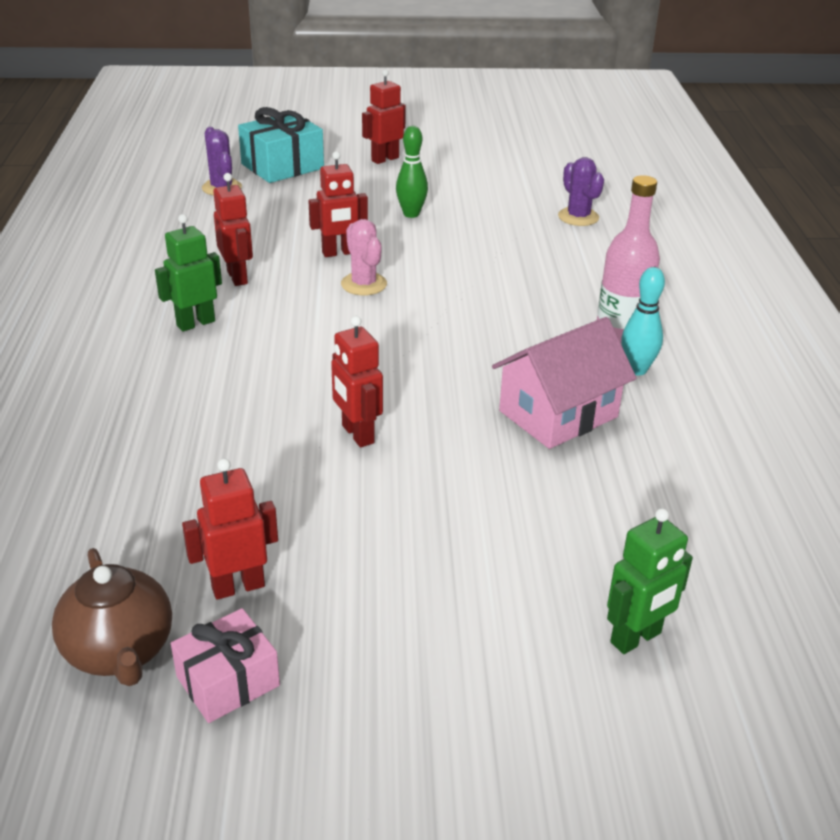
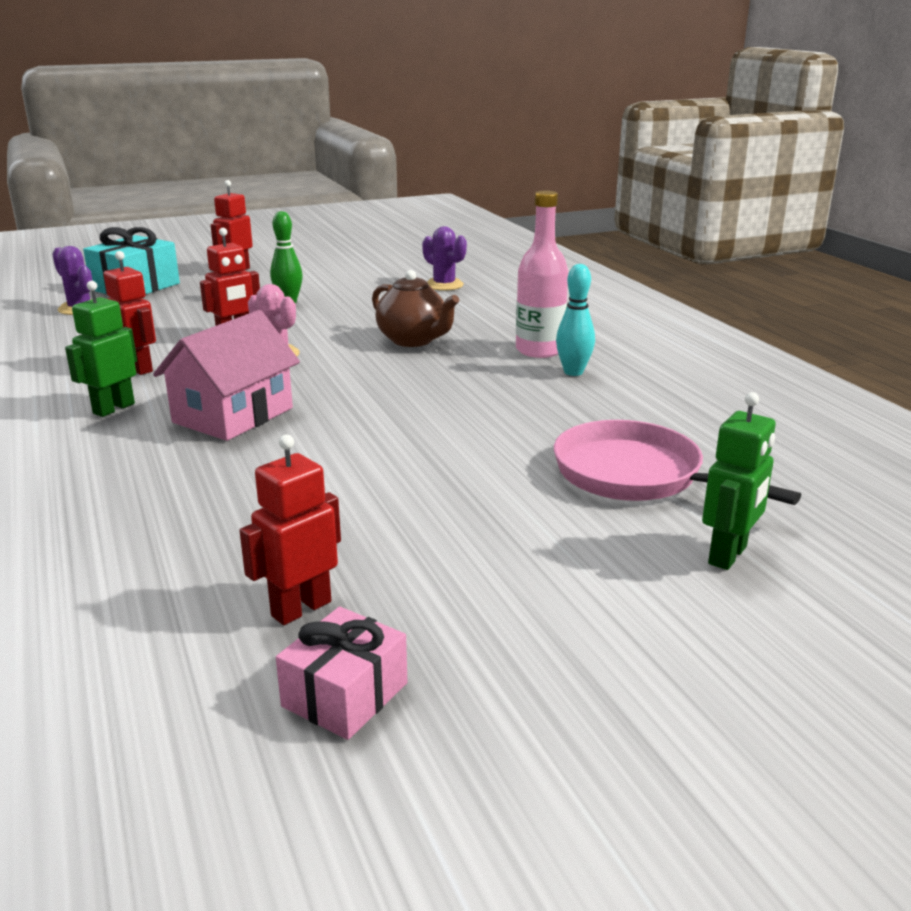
camera: 20 degrees left, 10 degrees down
brown teapot [52,548,172,686] -> brown teapot moved to [372,270,459,347]
red robot [331,316,383,447] -> none
pink house [492,317,636,449] -> pink house moved to [153,310,300,441]
none -> pink pan [554,420,801,505]

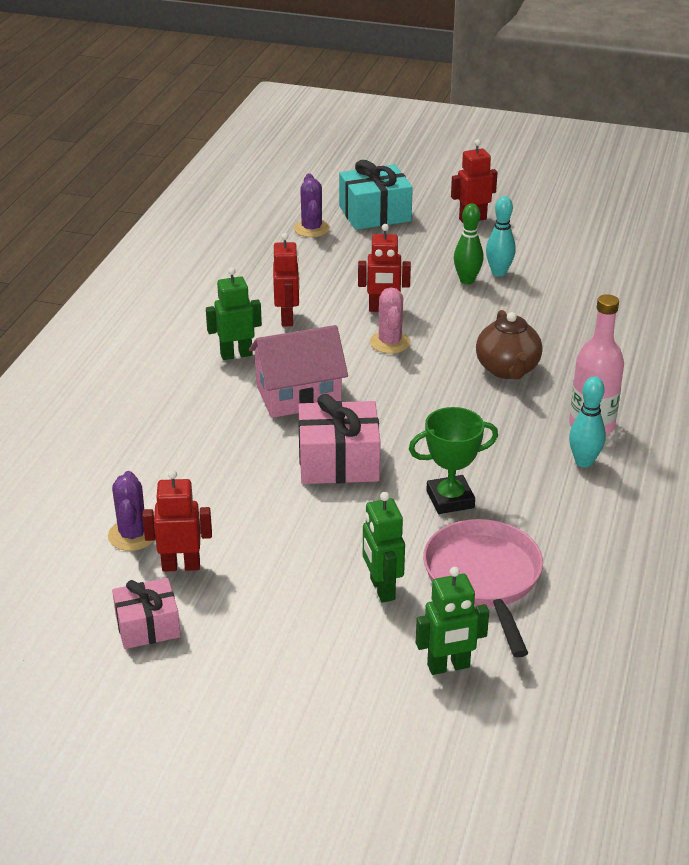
camera: 40 degrees right, 10 degrees up
purple cactus [422,226,467,291] -> purple cactus moved to [108,471,154,551]
none -> pink gift [299,394,380,484]
none -> green robot [363,492,405,603]
none -> green trophy [409,407,498,514]
none -> turquoise bowling pin [486,196,516,277]

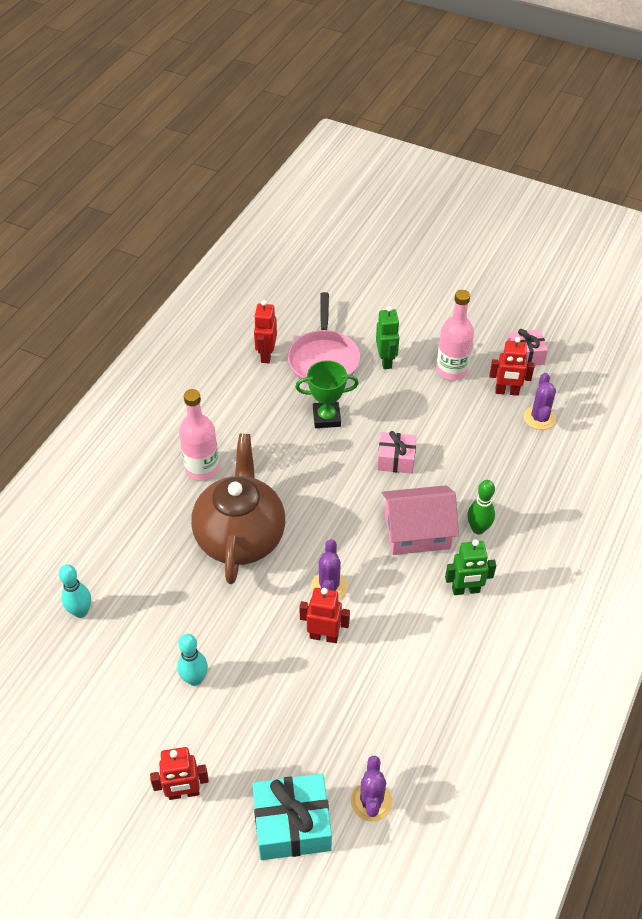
camera: 170 degrees left, 15 degrees up
red robot [273,233,300,326] -> red robot moved to [254,300,277,363]
pink gift [299,394,380,484] -> pink gift [377,431,416,474], size x0.64
pink cactus [370,288,411,354] -> purple cactus [311,539,347,599]
green robot [416,567,489,675] -> none
green bowling pin [454,204,484,284] -> green bowling pin moved to [467,480,495,534]
brown teapot [476,310,543,379] -> brown teapot [191,434,285,584], size x1.67
turquoise bowling pin [569,376,606,468] -> turquoise bowling pin moved to [59,564,91,618]
none -> pink bottle [436,290,474,380]

